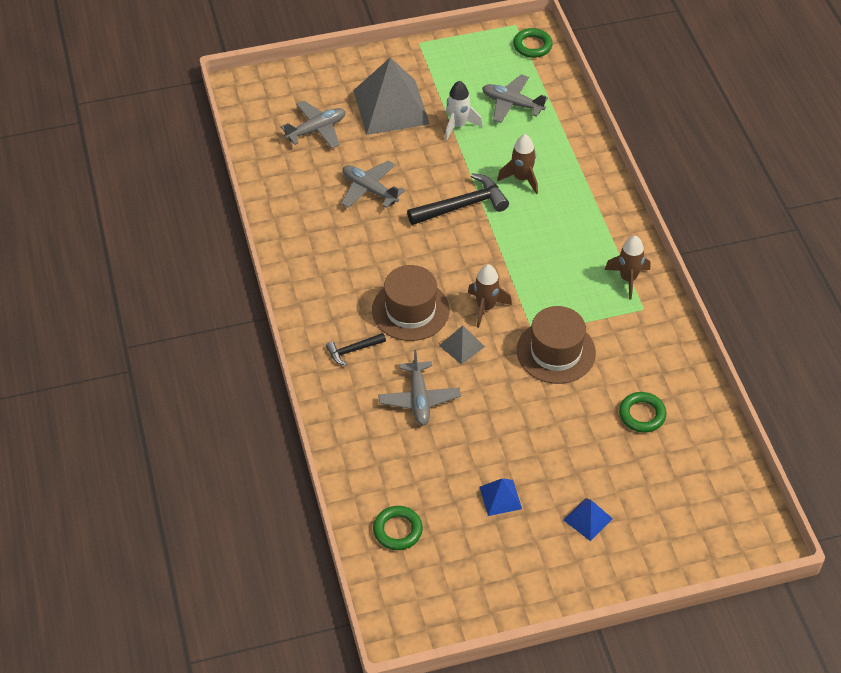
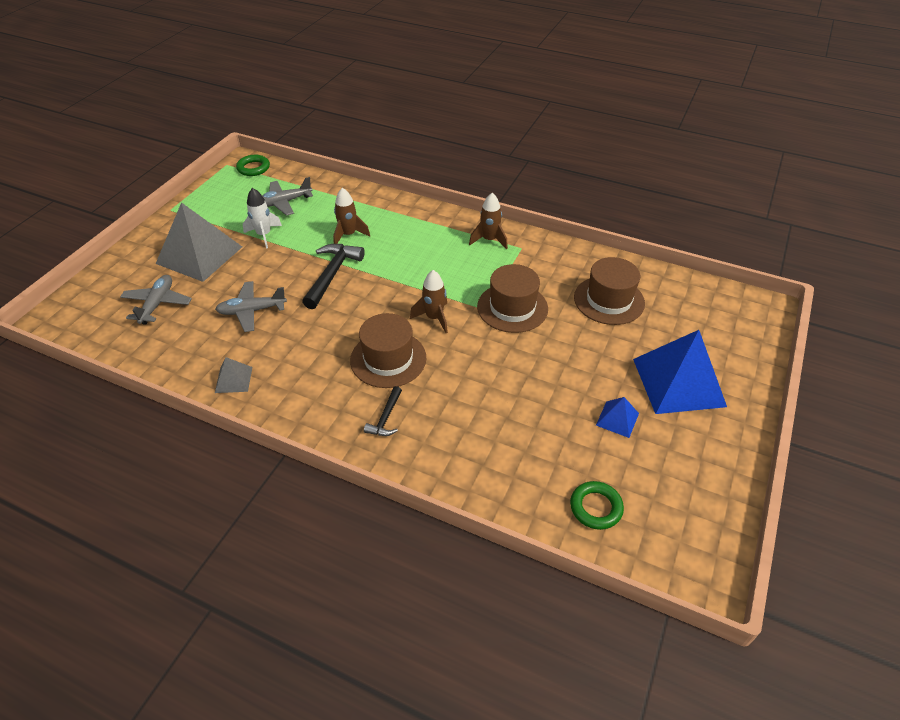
camera: 50 degrees left, 5 degrees down
grey plane [378,350,461,425] -> none
grey pyramid [439,325,485,365] -> grey pyramid moved to [215,357,252,393]
blue pyramid [564,498,613,541] -> blue pyramid [633,330,727,414], size x2.21
green ring [619,392,666,433] -> brown hat [574,257,645,325]

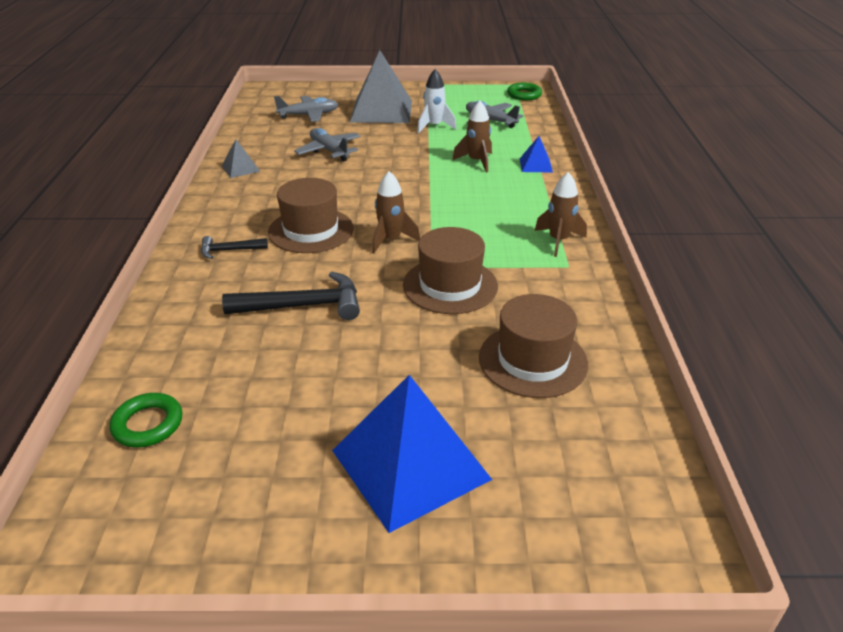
camera: 65 degrees right, 10 degrees down
black hammer [302,244,365,309] -> black hammer moved to [222,272,360,320]
blue pyramid [596,397,639,438] -> blue pyramid moved to [520,136,553,172]

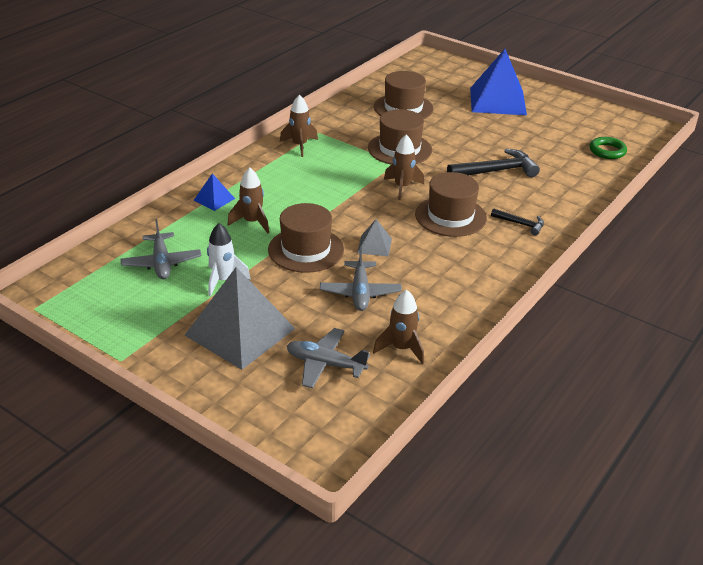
camera: 145 degrees left, 0 degrees up
grey pyramid [222,139,261,178] -> grey pyramid moved to [357,219,392,257]
black hammer [222,272,360,320] -> black hammer turned 135 degrees clockwise [447,149,540,177]
green ring [507,83,542,101] -> none
none -> brown hat [268,203,344,273]
none -> brown rocket [373,289,424,364]

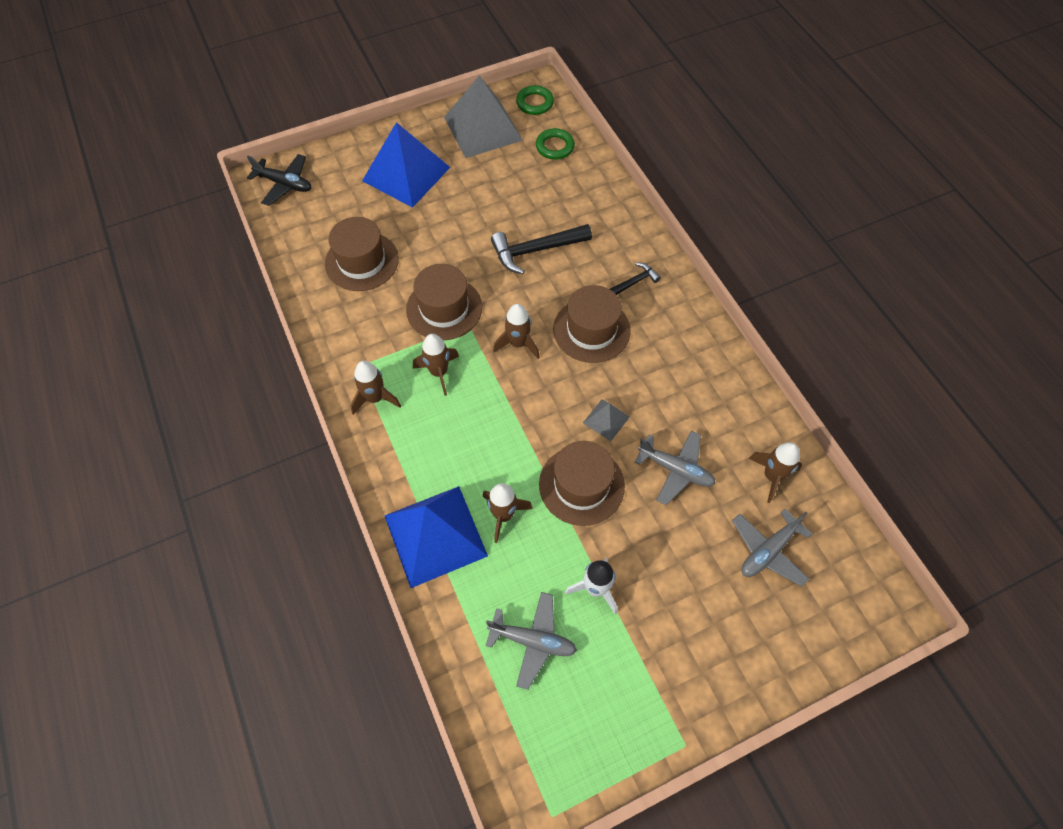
camera: 60 degrees left, 25 degrees up
grey pyramid [184,267,295,370] -> grey pyramid moved to [444,75,523,158]
blue pyramid [193,173,235,211] -> blue pyramid [384,486,488,588], size x2.21
black hammer [447,149,540,177] -> black hammer turned 120 degrees counterclockwise [491,224,592,274]
none -> black plane [247,154,311,206]
none -> brown rocket [413,334,459,396]
none -> green ring [516,85,554,115]

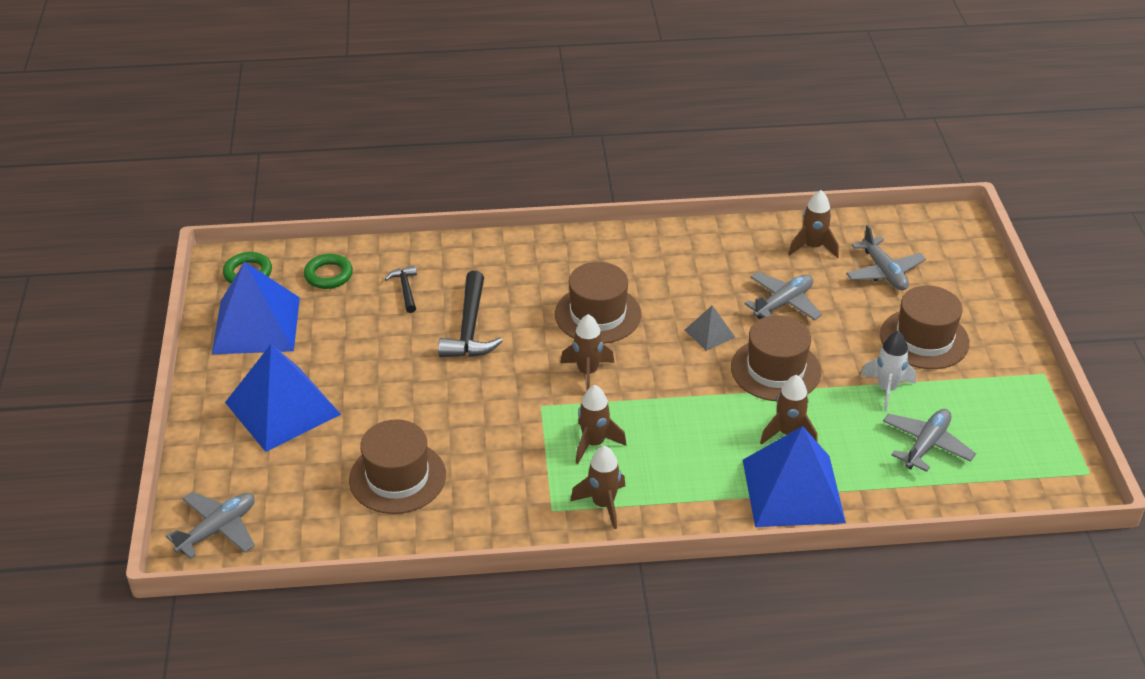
camera: 70 degrees left, 20 degrees down
black plane [247,154,311,206] -> grey plane [166,492,255,559]
brown hat [406,264,482,340] -> brown hat moved to [880,286,970,369]
grey pyramid [444,75,523,158] -> blue pyramid [212,261,300,354]
black hammer [610,263,661,295] -> black hammer moved to [385,266,417,313]

